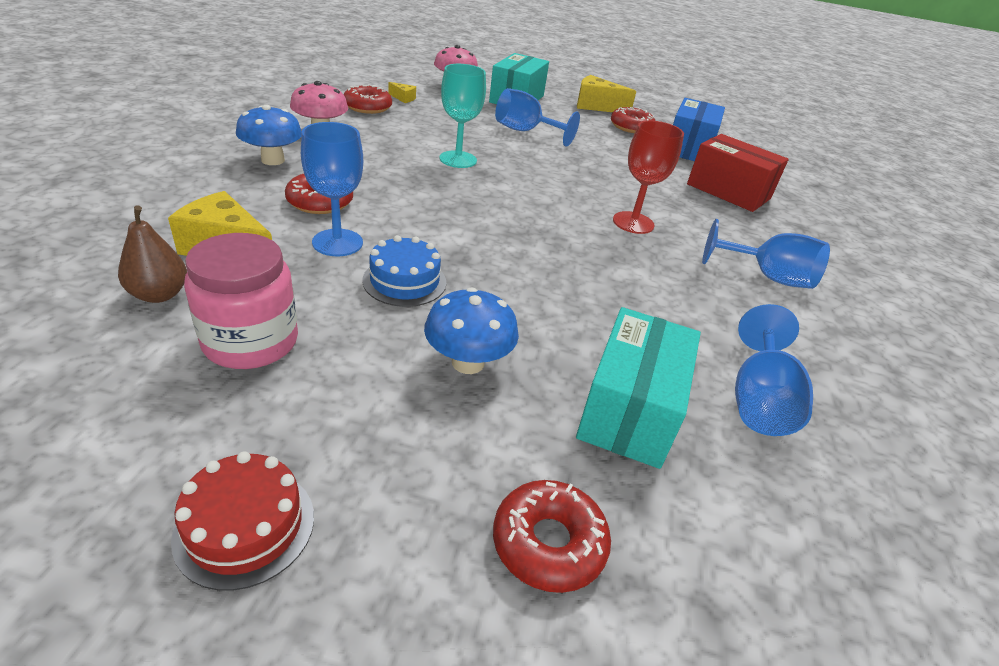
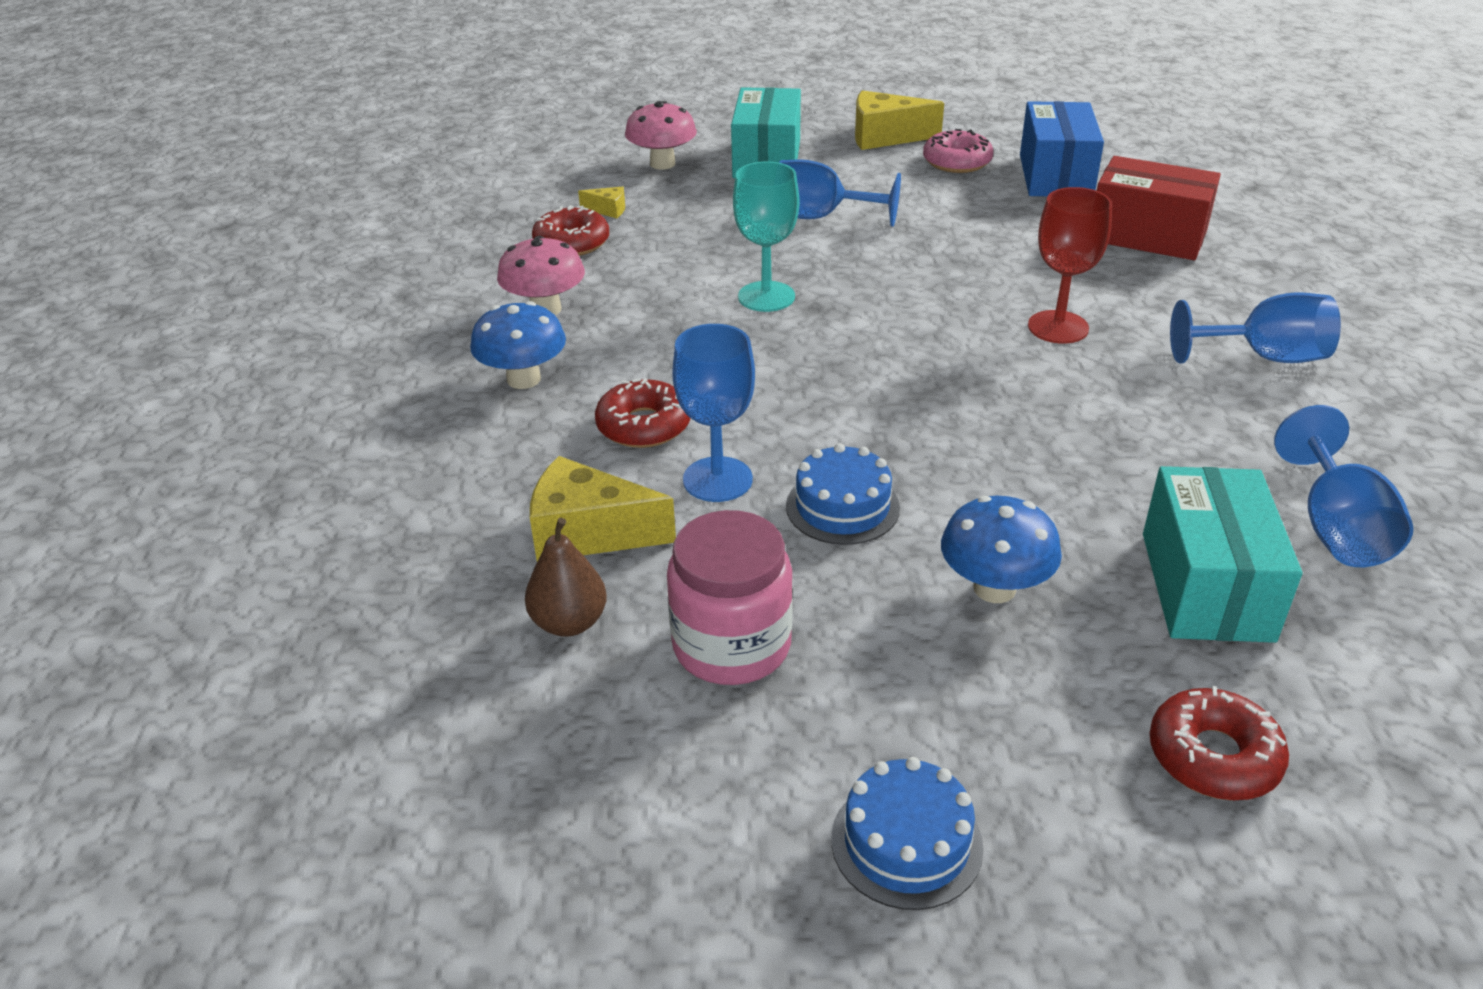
camera: 10 degrees left, 0 degrees up
red cake [171,451,314,591] -> blue cake [831,757,984,910]
red donut [611,107,655,133] -> pink donut [923,129,993,173]

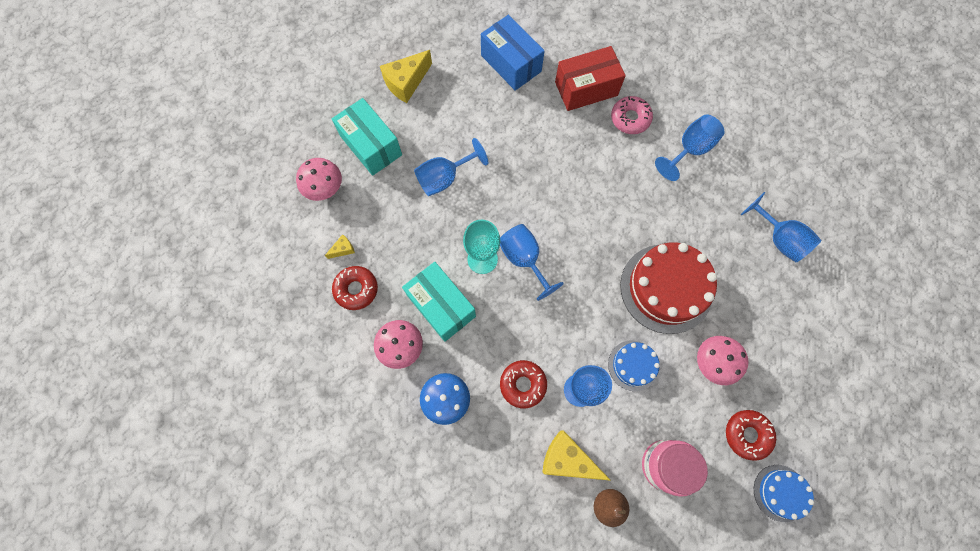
camera: 45 degrees left, 35 degrees up
yellow cheese [530,456,676,561] -> yellow cheese turned 60 degrees clockwise [542,431,611,481]
pink donut [923,129,993,173] -> pink donut moved to [611,96,653,134]
blue mushroom [941,496,1062,603] -> pink mushroom [697,336,749,385]
red goblet [1028,187,1112,344] -> none
turquoise box [1143,466,1302,643] -> turquoise box moved to [402,262,476,342]
red donut [1149,686,1289,800] -> red donut moved to [726,410,776,461]
none -> blue goblet [500,224,564,301]
none -> red cake [620,243,717,334]

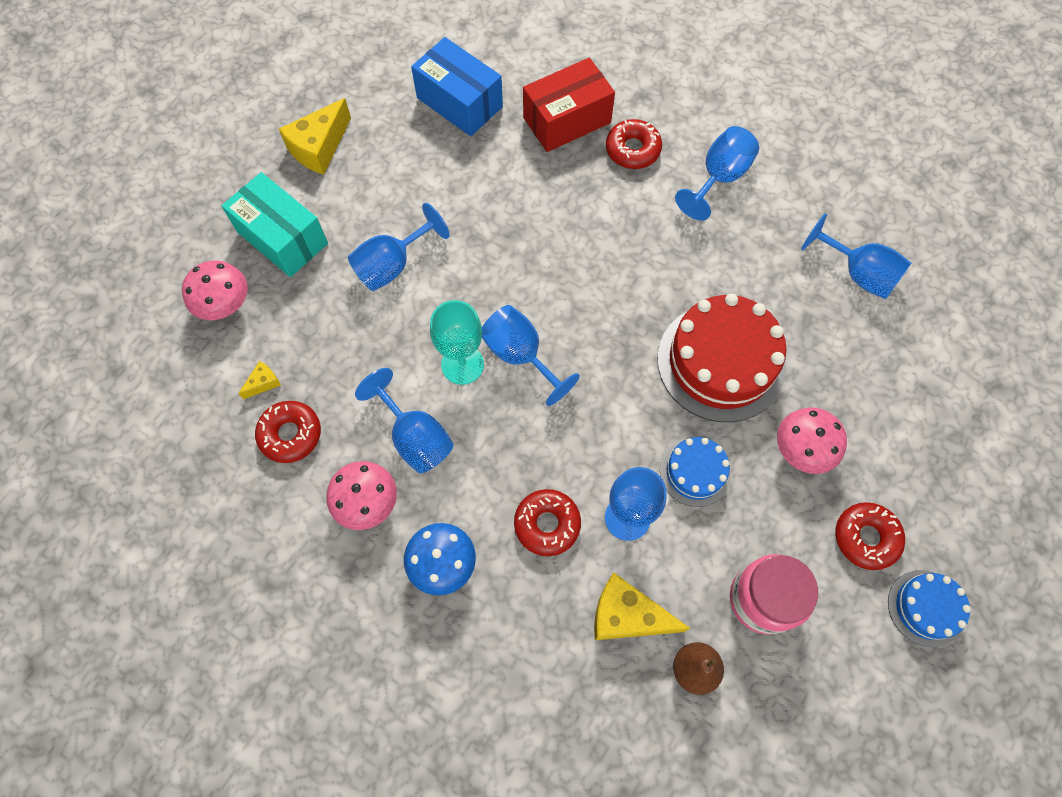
camera: 10 degrees left, 5 degrees down
turquoise box [402,262,476,342] -> blue goblet [355,368,454,473]
pink donut [611,96,653,134] -> red donut [606,119,662,169]

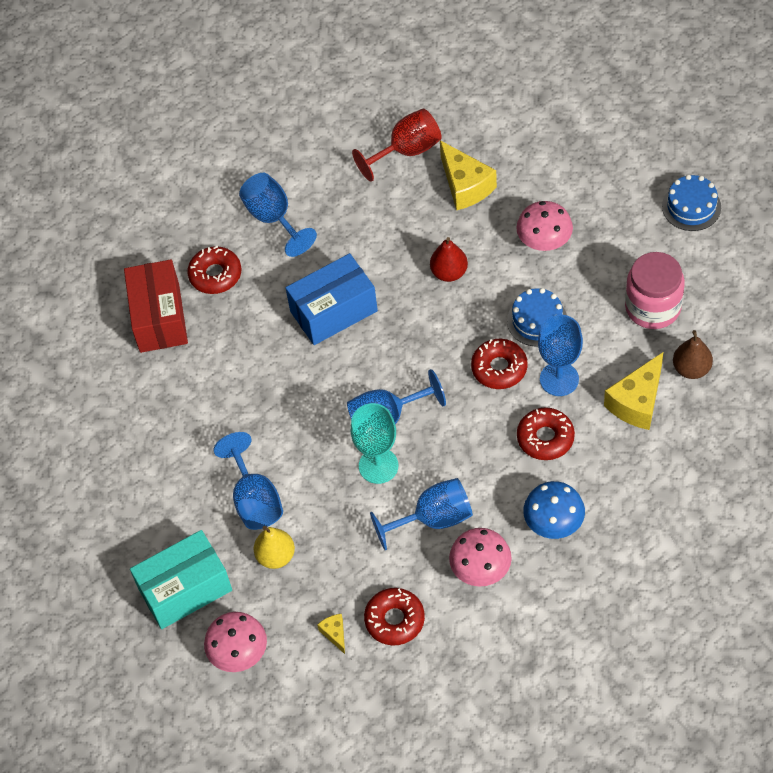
camera: 65 degrees left, 10 degrees down
yellow cheese [279,98,351,175] -> yellow cheese moved to [440,140,497,210]
blue box [411,37,503,136] -> blue box moved to [285,253,378,345]
red cake [657,294,786,422] -> red pear [430,237,468,282]
blue goblet [801,213,911,299] -> red goblet [352,109,442,182]
red donut [836,502,905,570] -> red donut moved to [471,339,528,389]
none -> yellow pear [254,526,295,569]

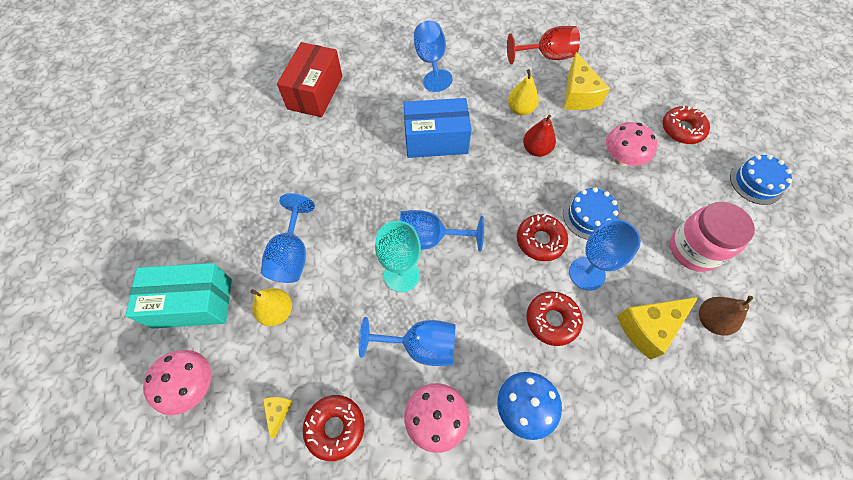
camera: 20 degrees right, 5 degrees up
red donut [187,246,241,294] -> red donut moved to [662,105,710,144]
none -> yellow pear [508,69,539,115]

